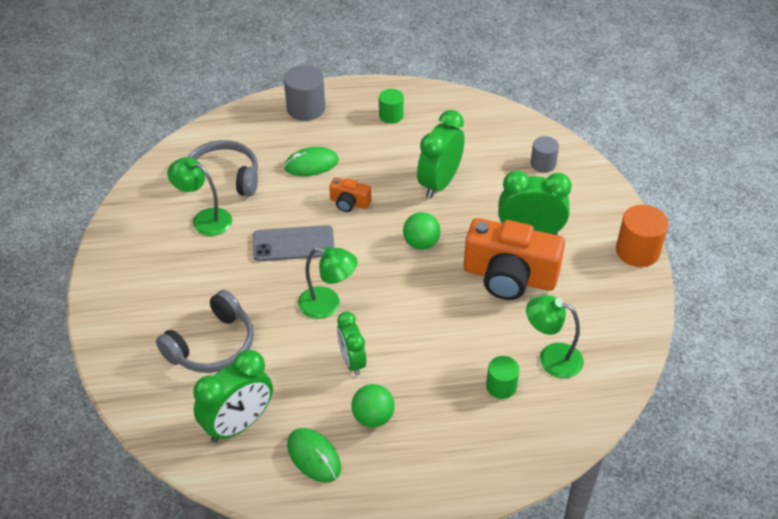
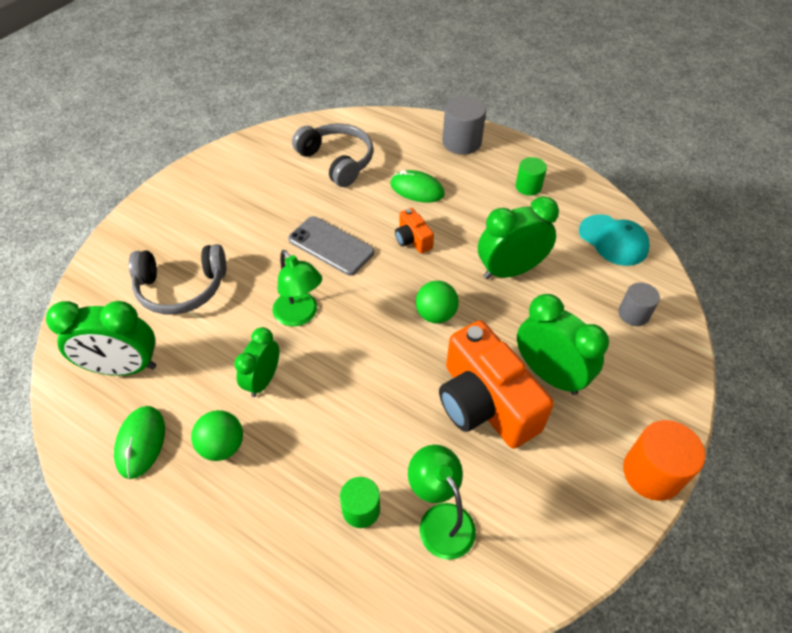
camera: 40 degrees right, 5 degrees up
green lamp [167,157,232,236] -> none
none -> turquoise cap [579,214,650,266]

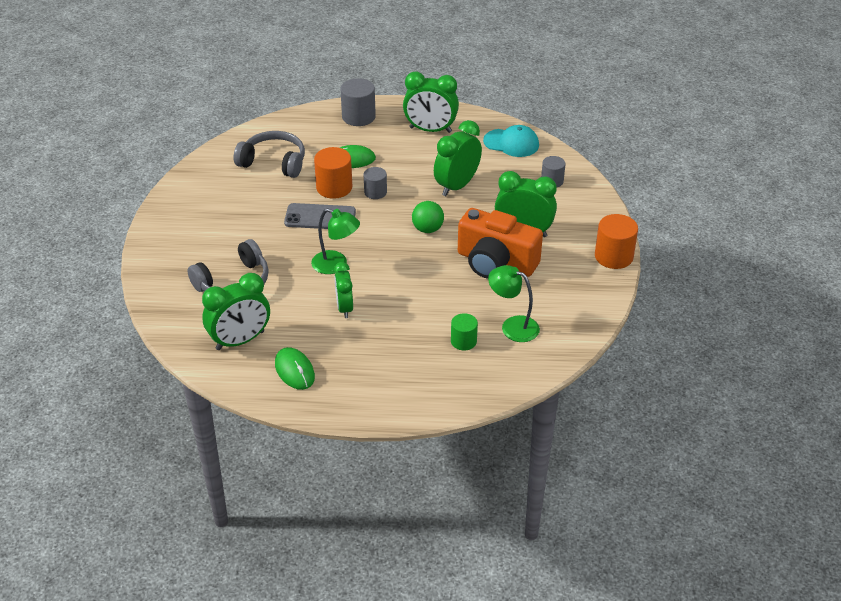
camera: 30 degrees left, 10 degrees down
green ball [191,410,243,461] -> none
orange camera [395,208,434,254] -> grey cylinder [364,167,387,199]
green cylinder [516,157,547,196] -> green clock [403,72,459,133]
none -> orange cylinder [314,147,352,199]

